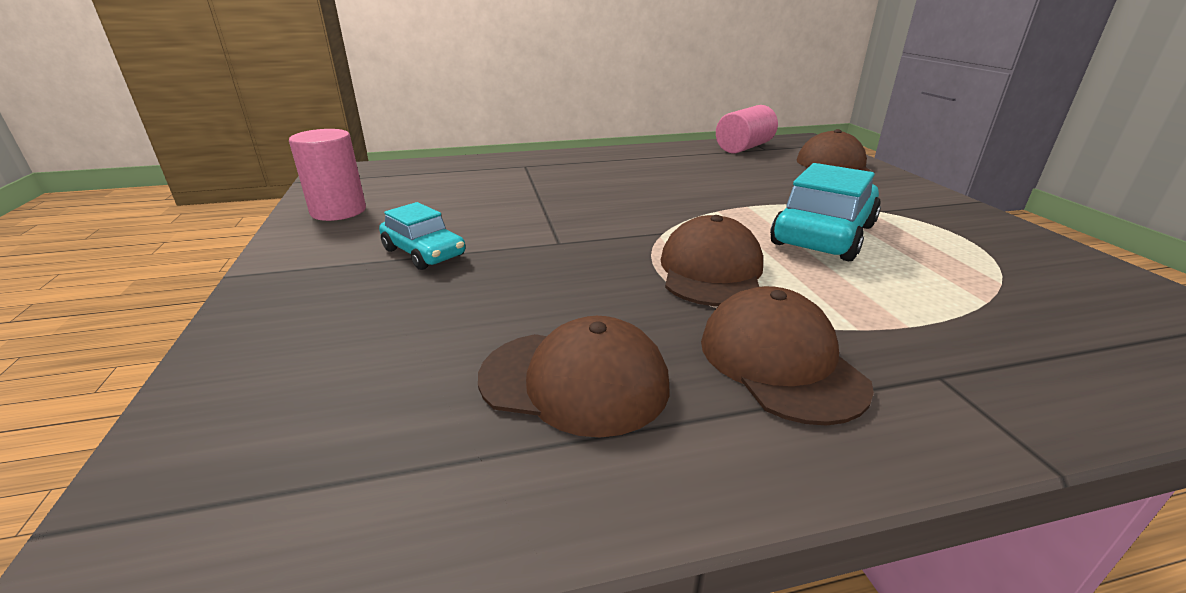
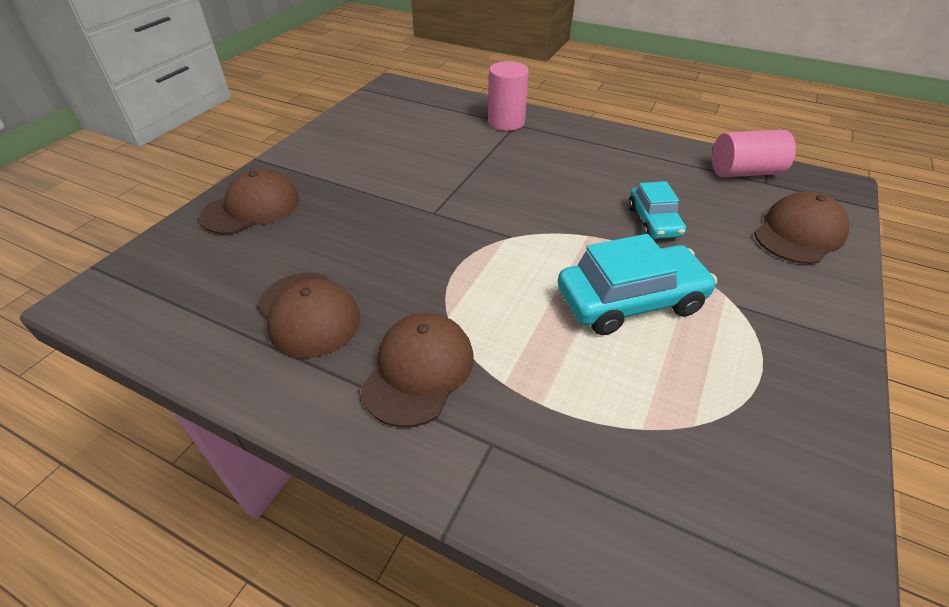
camera: 40 degrees right, 15 degrees up
pink cylinder [289,129,366,221] -> pink cylinder moved to [488,61,529,131]
turquoise car [379,202,465,270] -> turquoise car moved to [628,181,686,239]
brown cap [661,215,763,306] -> brown cap moved to [199,169,299,234]

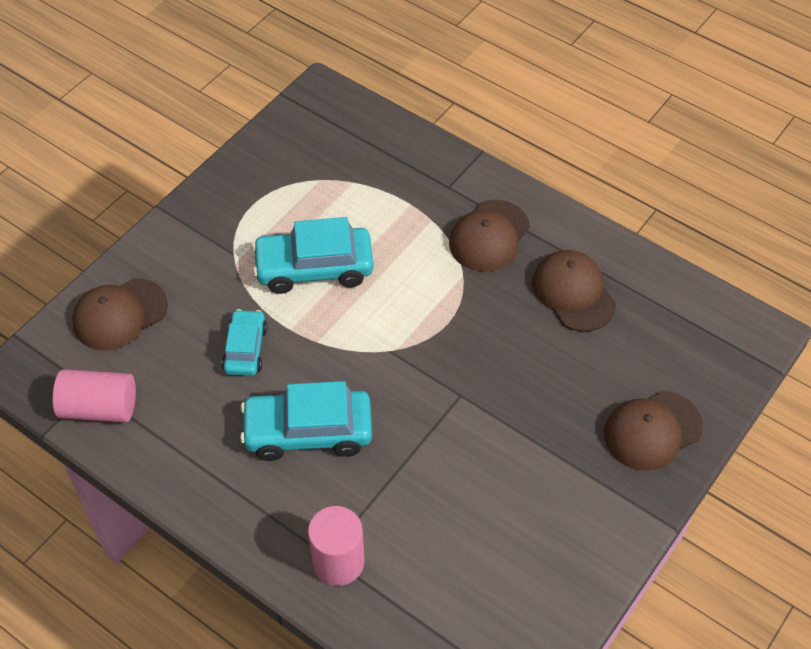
camera: 170 degrees left, 10 degrees up
none -> turquoise car [240,381,372,461]

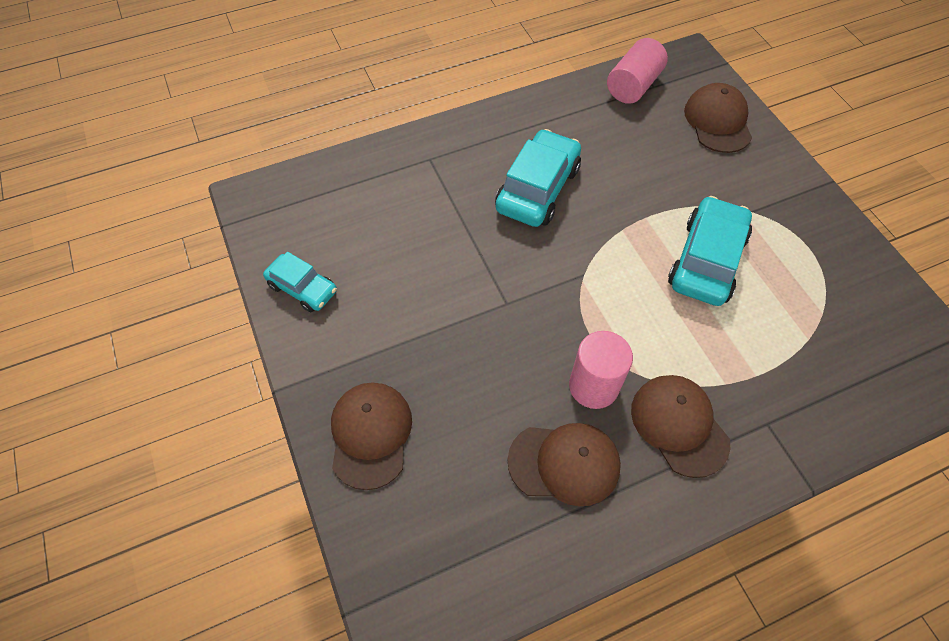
camera: 120 degrees right, 5 degrees up
turquoise car [222,309,267,376] -> turquoise car moved to [263,252,337,312]
pink cylinder [308,506,365,586] -> pink cylinder moved to [569,331,633,409]

